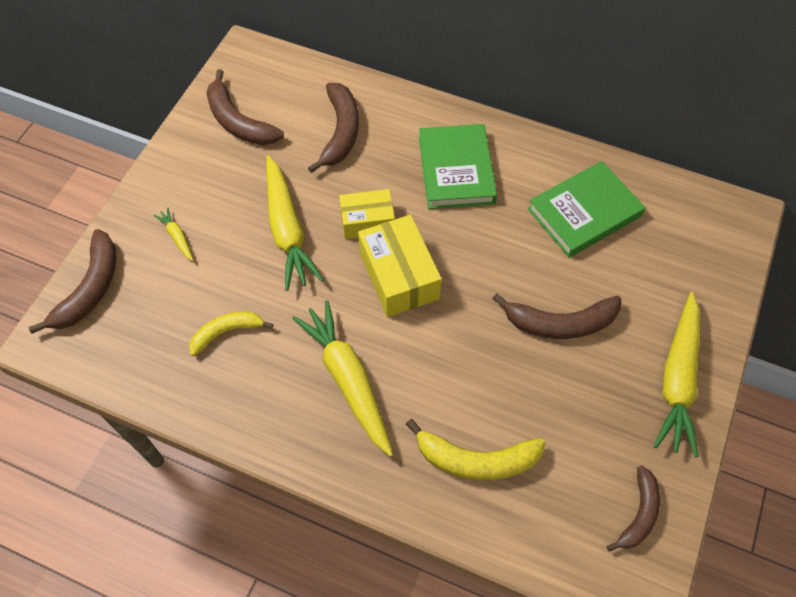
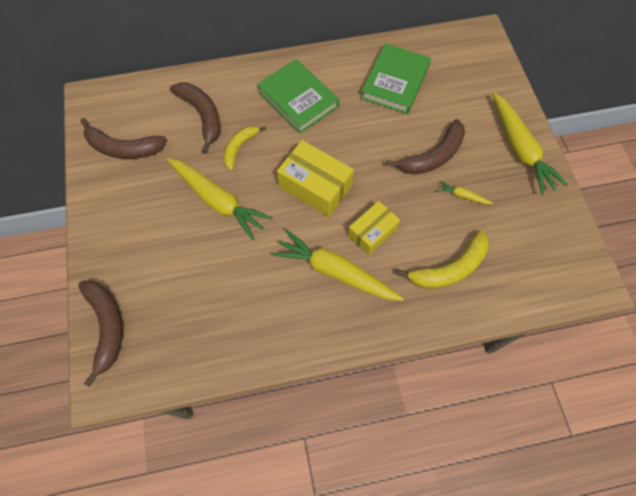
camera: 35 degrees left, 5 degrees up
yellow carrot [154,208,193,261] -> yellow carrot moved to [437,181,493,204]
yellow banana [189,311,273,356] -> yellow banana moved to [223,126,266,171]
yellow box [339,189,395,239] -> yellow box moved to [348,201,400,255]
brown banana [607,466,660,552] -> none

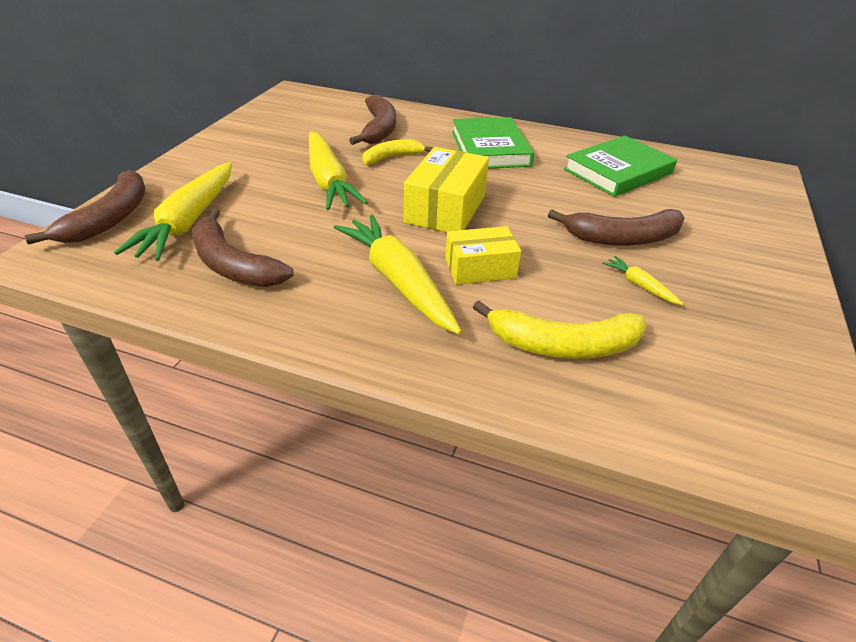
camera: 30 degrees right, 25 degrees down
brown banana [81,118,167,159] -> brown banana moved to [192,208,294,287]
yellow box [277,140,354,217] -> yellow box turned 45 degrees clockwise [404,147,489,233]
yellow carrot [493,93,568,195] -> yellow carrot moved to [114,162,232,261]

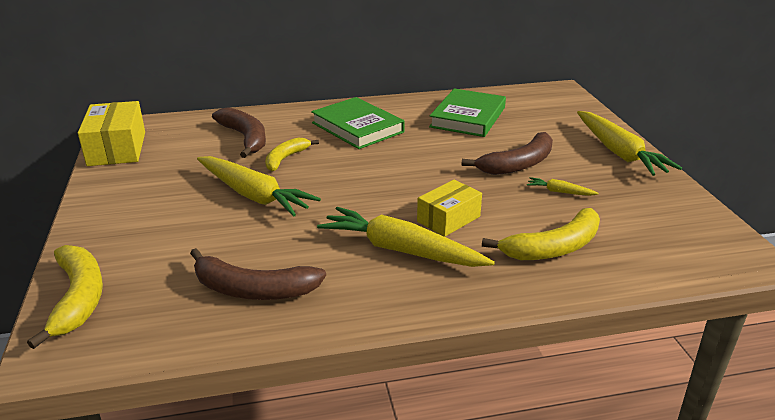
camera: 30 degrees left, 10 degrees down
brown banana [25,170,145,245] -> yellow banana [27,245,103,349]
yellow carrot [114,162,232,261] -> yellow carrot moved to [577,111,682,176]
yellow box [404,147,489,233] -> yellow box moved to [78,101,145,166]

